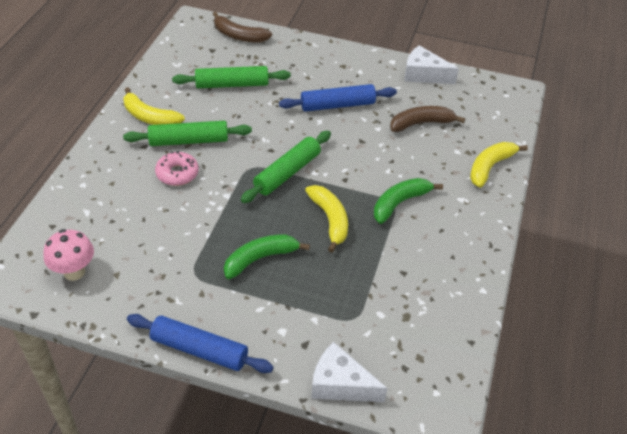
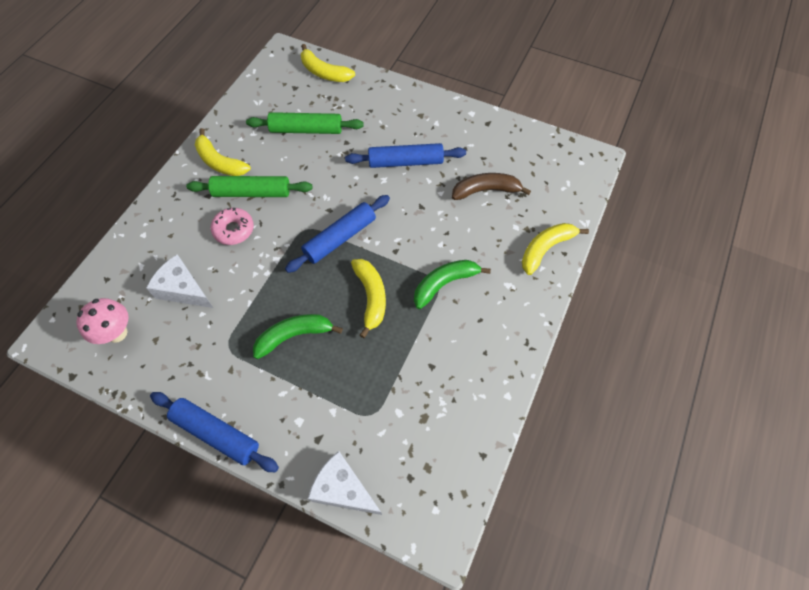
camera: 10 degrees right, 15 degrees up
brown banana [213,12,272,43] -> yellow banana [301,44,355,82]
green rolling pin [241,131,331,203] -> blue rolling pin [285,195,390,273]
white cheese [404,45,459,84] -> white cheese moved to [146,254,213,308]

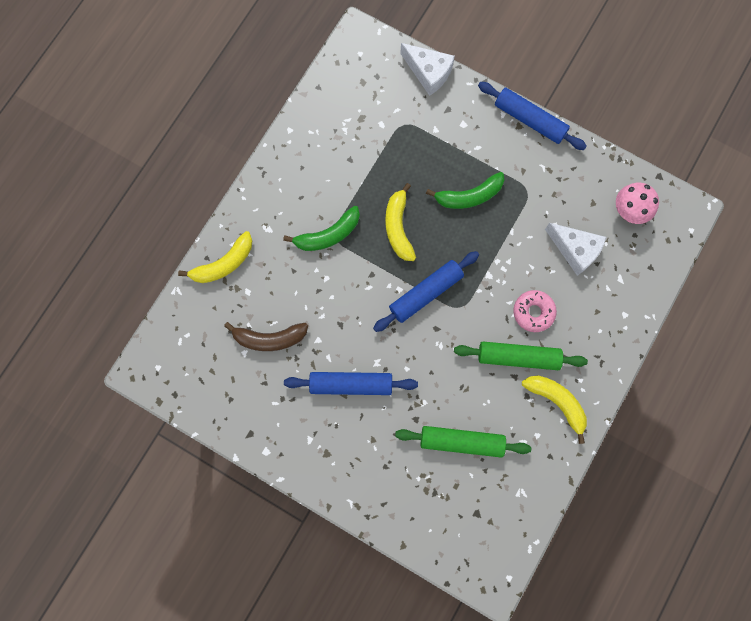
camera: 175 degrees left, 15 degrees up
yellow banana [301,44,355,82] -> none

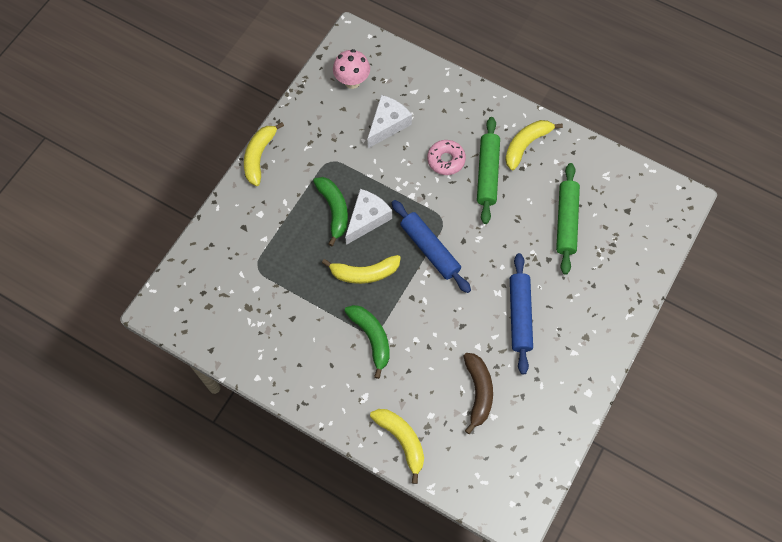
camera: 90 degrees left, 10 degrees down
white cheese [400,43,455,96] -> white cheese moved to [345,189,392,245]
blue rolling pin [478,82,587,150] -> yellow banana [244,122,284,186]

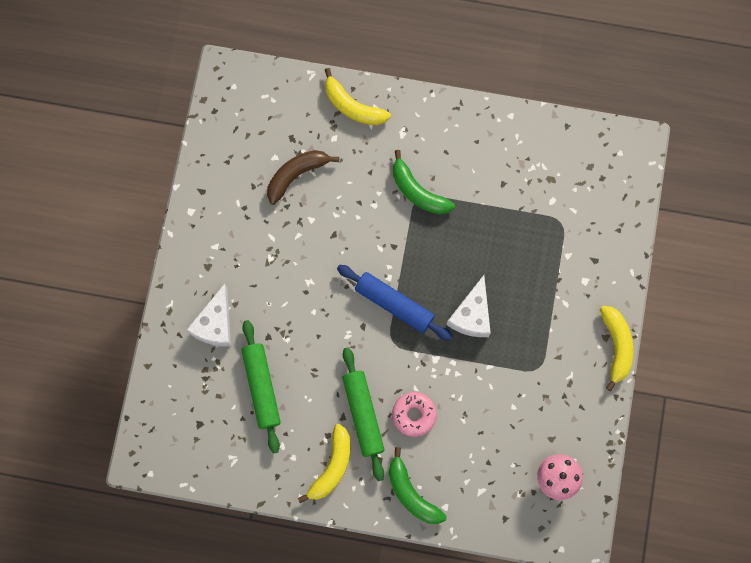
camera: 160 degrees right, 10 degrees up
green banana [313,177,348,246] -> green banana moved to [389,447,447,524]
yellow banana [322,255,401,284] -> none
white cheese [367,95,412,148] -> white cheese moved to [186,284,231,346]
brown banana [463,353,493,434] -> brown banana turned 75 degrees clockwise [267,150,339,205]
blue rolling pin [510,253,533,374] -> none

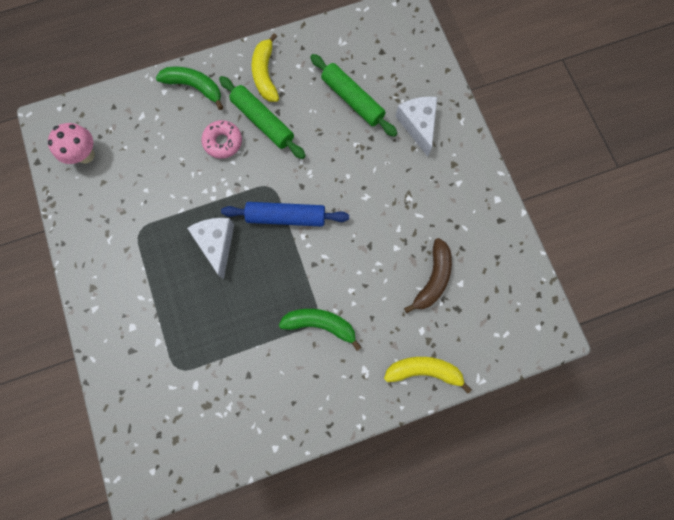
camera: 150 degrees right, 0 degrees up
yellow banana [600,306,633,391] -> none

